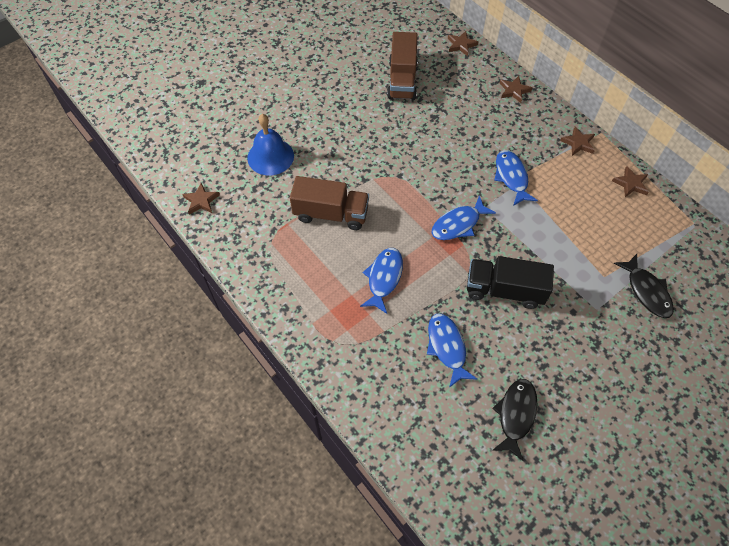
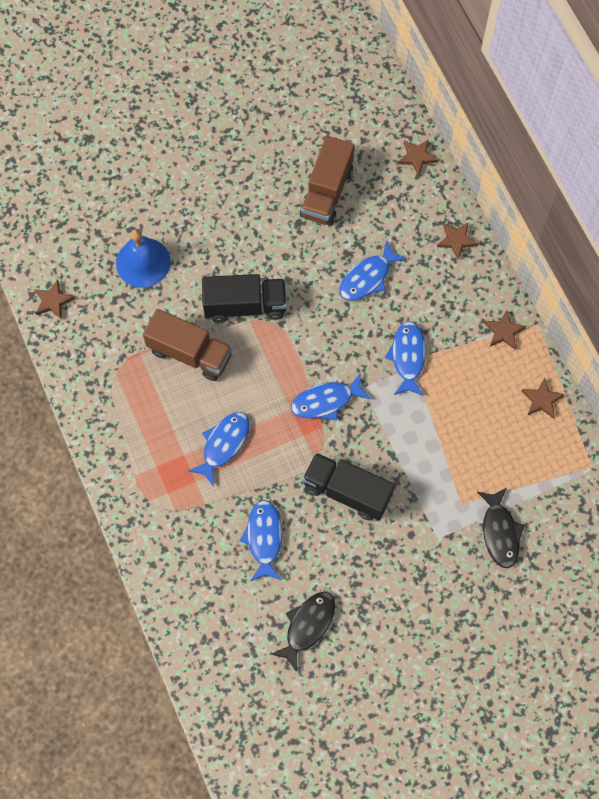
camera: 15 degrees right, 10 degrees up
none -> black truck [202,274,287,323]
none -> blue fish [340,240,407,301]

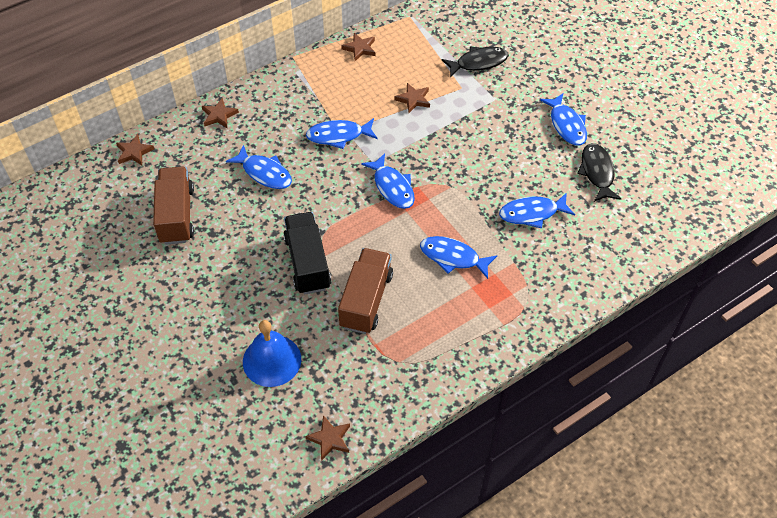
camera: 100 degrees left, 15 degrees down
black fish [271,592,335,672] -> black fish turned 60 degrees clockwise [577,143,621,202]
brown truck [300,136,355,226] -> brown truck turned 105 degrees counterclockwise [153,167,194,245]
black truck [302,453,395,521] -> none
brown star [484,310,526,350] -> brown star moved to [394,83,430,113]
none -> blue fish [540,93,587,145]

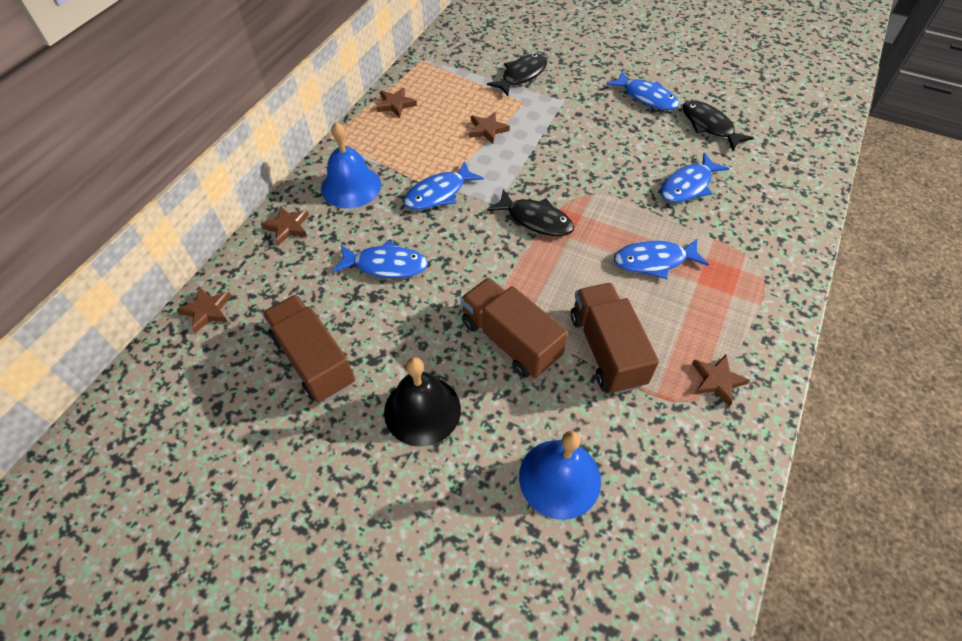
camera: 30 degrees left, 0 degrees up
black truck [283,212,331,295] -> brown truck [461,278,568,378]
brown star [305,415,350,461] -> brown star moved to [692,354,750,407]
blue fish [361,153,415,209] -> black fish [487,189,574,236]
none -> blue bell [321,122,381,208]
none -> black bell [384,357,461,446]

